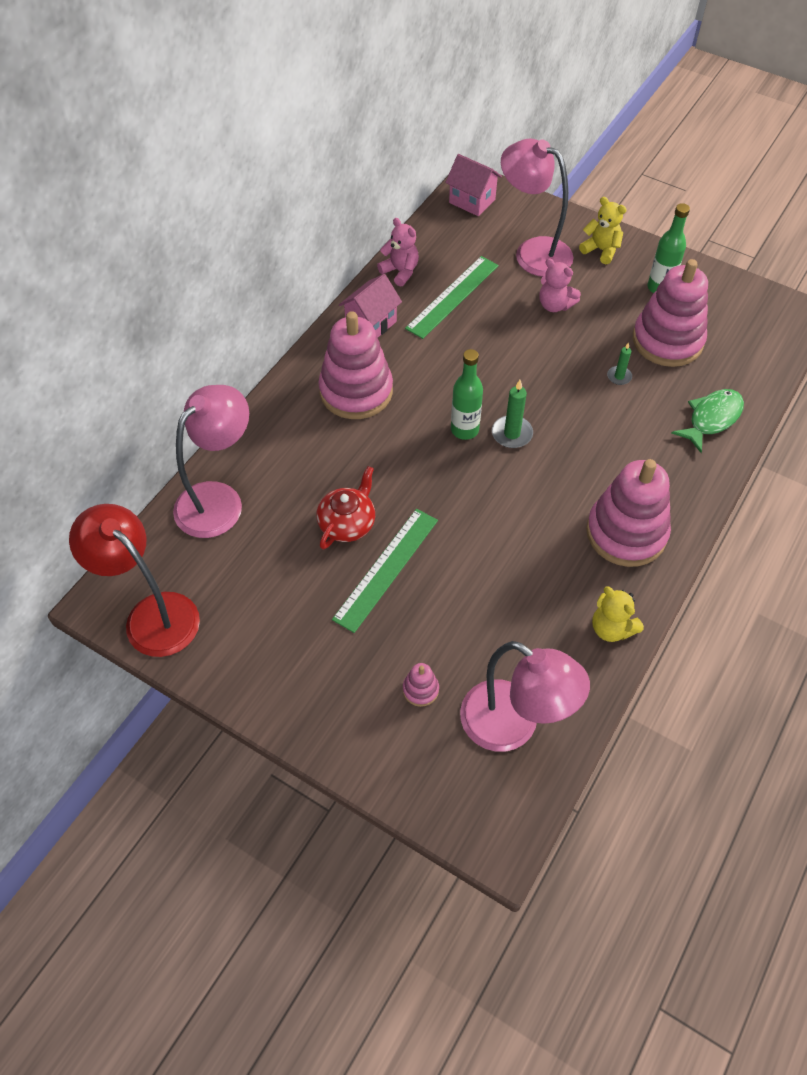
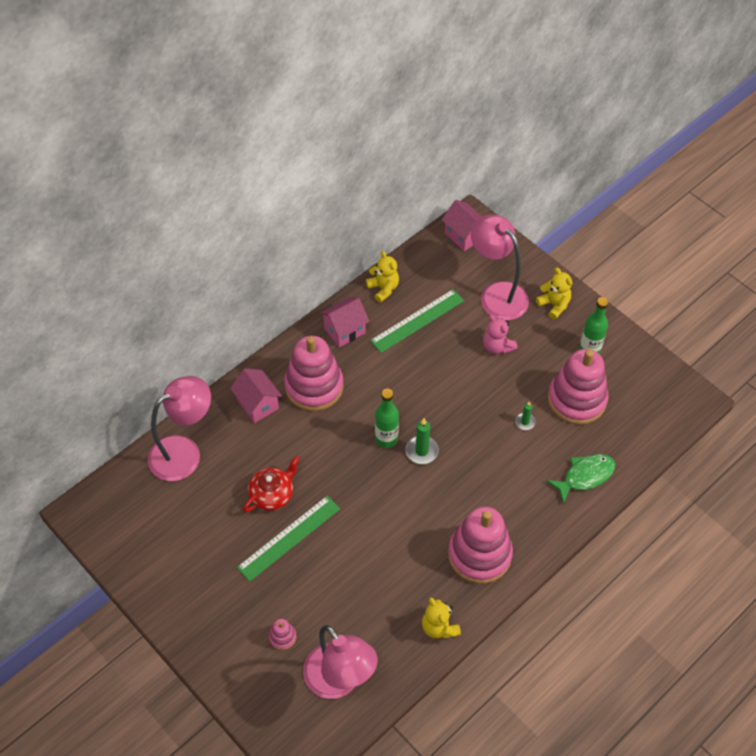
camera: 15 degrees right, 0 degrees up
red lamp [69,504,200,657] -> none
pink teddy bear [377,218,419,287] -> yellow teddy bear [366,251,399,303]
none -> pink house [230,368,282,423]

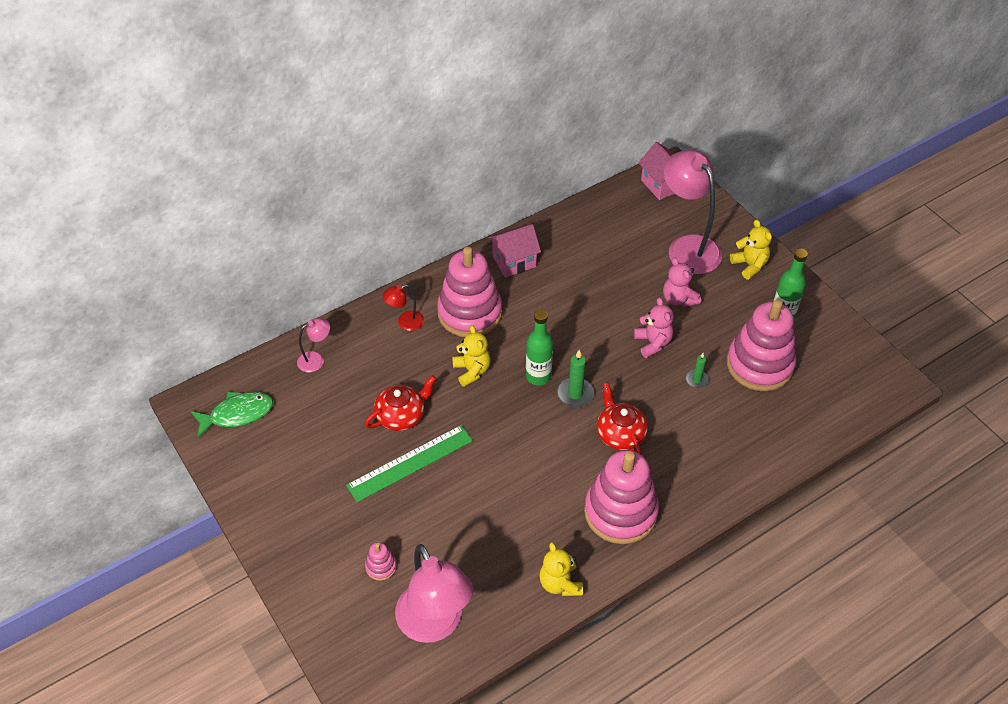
camera: 10 degrees right, 5 degrees down
pink lamp [148,376,211,481] -> pink lamp [297,318,330,372], size x0.47
pink house [230,368,282,423] -> red lamp [383,285,424,331]
yellow teddy bear [366,251,399,303] -> yellow teddy bear moved to [452,325,491,387]
green ruler [370,289,464,353] -> none
green fish [546,454,615,504] -> green fish moved to [190,392,273,438]
none -> red teapot [597,382,648,454]
none -> pink teddy bear [634,297,674,358]

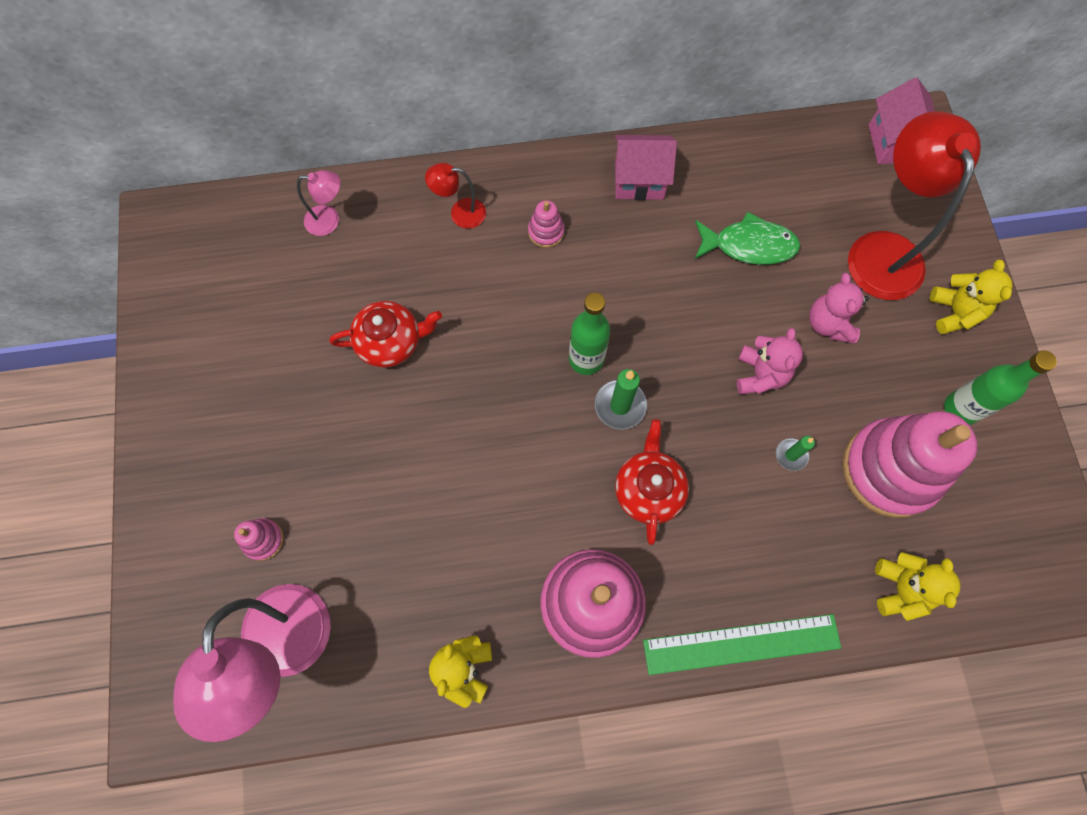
camera: 25 degrees right, 20 degrees up
green fish [190,392,273,438] -> green fish moved to [695,211,800,265]
green ruler [346,425,473,502] -> green ruler moved to [643,614,841,675]
pink stacking toy [437,247,502,337] -> pink stacking toy [528,200,565,248], size x0.41
yellow teddy bear [452,325,491,387] -> yellow teddy bear moved to [875,552,960,621]
pink lamp [664,150,722,274] -> red lamp [848,111,981,300]

